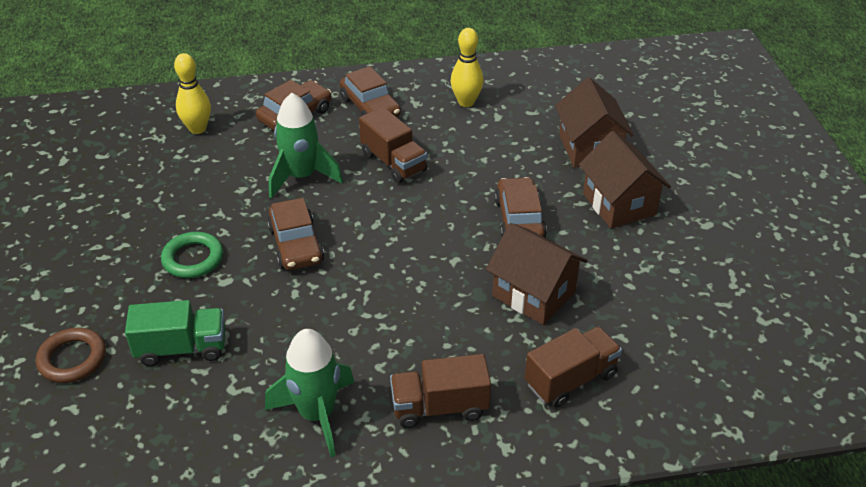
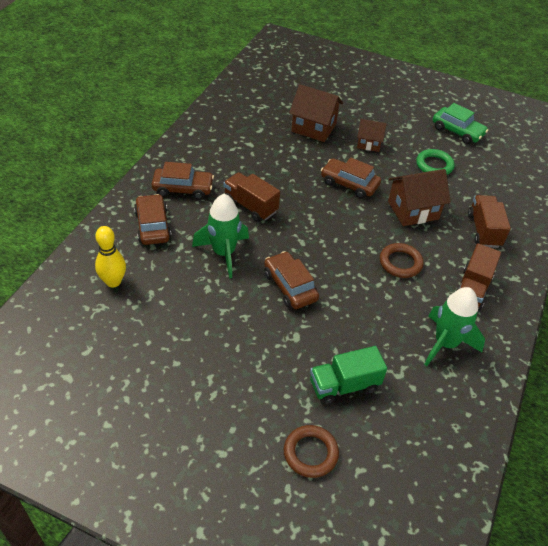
camera: 60 degrees left, 5 degrees up
green truck [125,300,225,366] -> green truck turned 135 degrees counterclockwise [310,346,387,405]
green ring [161,232,223,278] -> green ring moved to [416,149,454,175]
brown car [267,198,324,270] -> brown car turned 135 degrees counterclockwise [264,251,319,309]
brown truck [359,107,427,183] -> brown truck turned 135 degrees counterclockwise [224,172,280,222]
yellow bowling pin [450,28,484,107] -> none
brown house [579,131,671,228] -> brown house [357,119,387,152], size x0.61
none -> brown ring [380,243,424,278]
none -> green car [433,103,488,144]

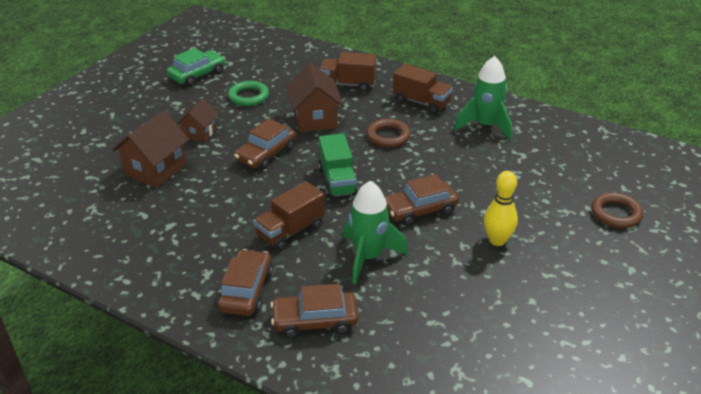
camera: 80 degrees left, 10 degrees down
yellow bowling pin [95,226,126,287] -> yellow bowling pin moved to [484,171,518,246]
green truck [310,346,387,405] -> green truck moved to [318,133,358,198]

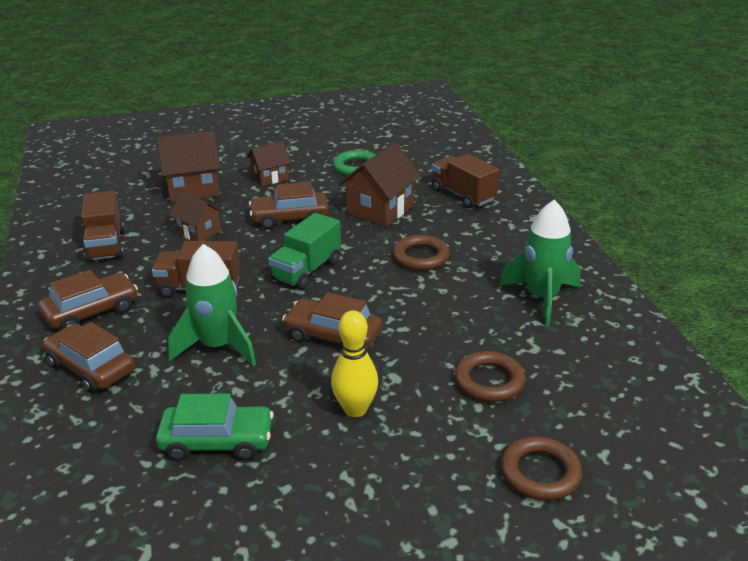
camera: 45 degrees right, 5 degrees down
green car [167,48,225,86] -> green car moved to [156,394,274,461]
brown truck [393,64,453,114] -> brown truck moved to [81,191,124,262]
none -> brown house [169,192,223,241]
none -> brown ring [455,351,526,402]

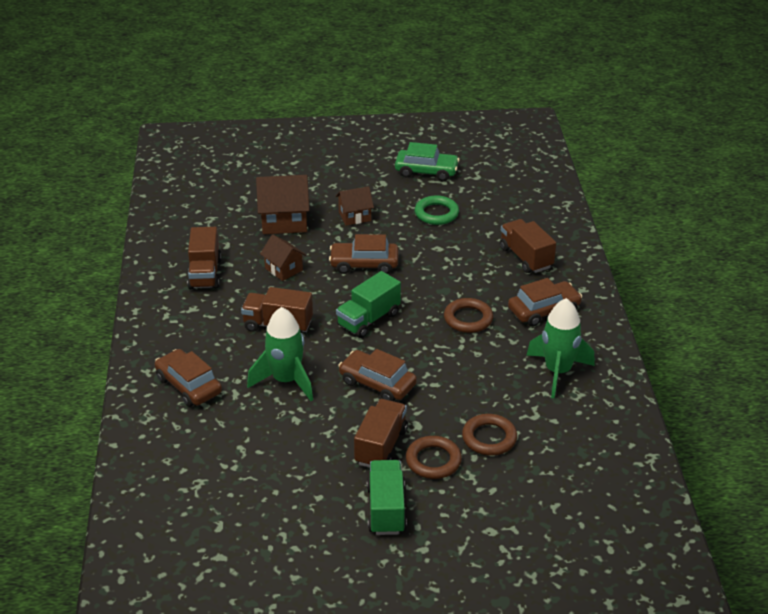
camera: 10 degrees right, 5 degrees up
brown car [38,270,138,330] -> brown car moved to [508,278,582,326]
green car [156,394,274,461] -> green car moved to [395,142,460,181]
yellow bowling pin [331,310,378,417] -> brown truck [354,399,408,468]
brown house [339,143,421,227] -> none
brown ring [501,437,582,501] -> brown ring moved to [406,436,462,479]
none -> green truck [367,460,407,535]

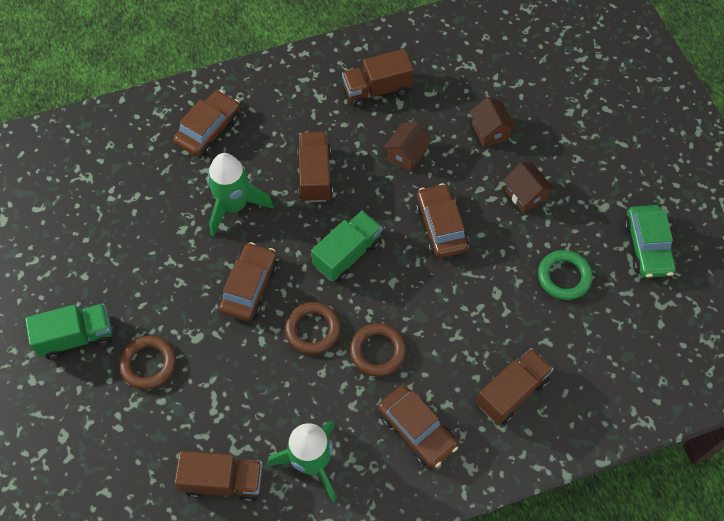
camera: 75 degrees right, 25 degrees up
brown house [256,175,309,234] -> brown house [470,97,516,147], size x0.61
green truck [336,271,401,338] -> green truck turned 105 degrees clockwise [311,211,382,282]
brown truck [354,399,408,468] -> brown truck moved to [175,451,263,502]
brown ring [462,414,517,456] -> brown ring moved to [285,302,340,354]

